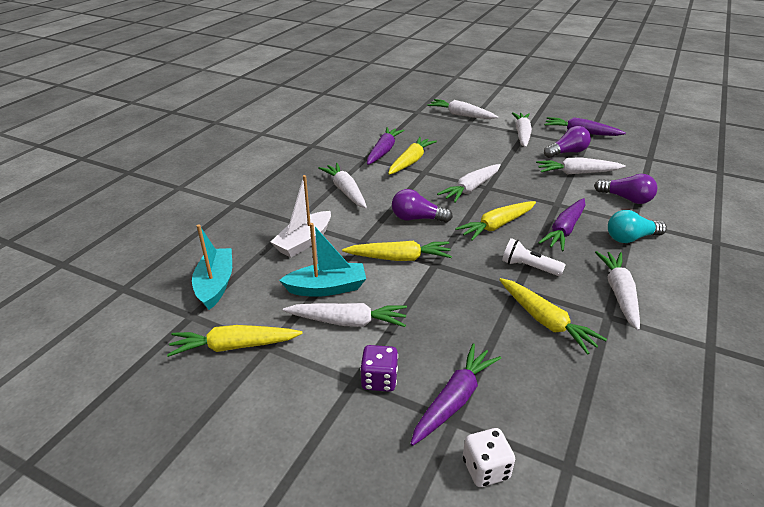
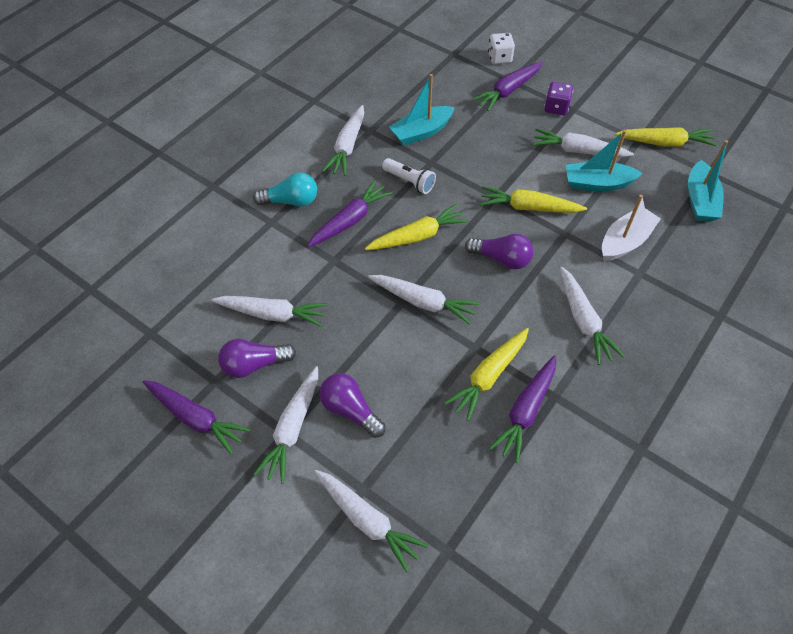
camera: 170 degrees left, 20 degrees up
white carrot [437,164,501,203] -> white carrot turned 60 degrees clockwise [368,275,480,325]
yellow carrot [499,278,607,355] -> turquoise boat [389,74,455,145]
purple light bulb [594,174,657,204] -> purple light bulb moved to [319,373,385,438]

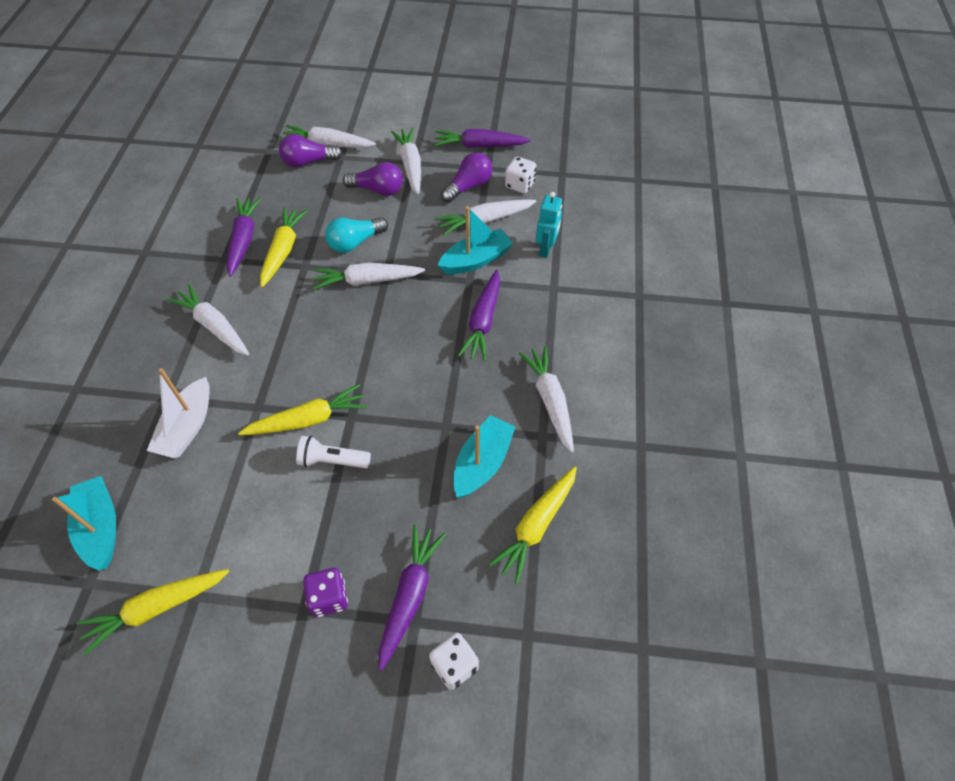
camera: 150 degrees right, 0 degrees up
turquoise light bulb [253,172,317,207] -> turquoise light bulb moved to [325,217,388,253]
yellow carrot [365,204,469,250] -> yellow carrot moved to [488,466,577,584]
white flashlight [382,158,436,194] -> white flashlight moved to [296,436,371,468]
purple light bulb [465,234,534,270] -> purple light bulb moved to [279,134,343,167]
white carrot [532,129,634,158] -> none
turquoise boat [566,130,643,192] -> turquoise boat moved to [437,206,513,274]
none -> white dice [505,157,536,194]
none -> turquoise robot [536,192,562,257]

